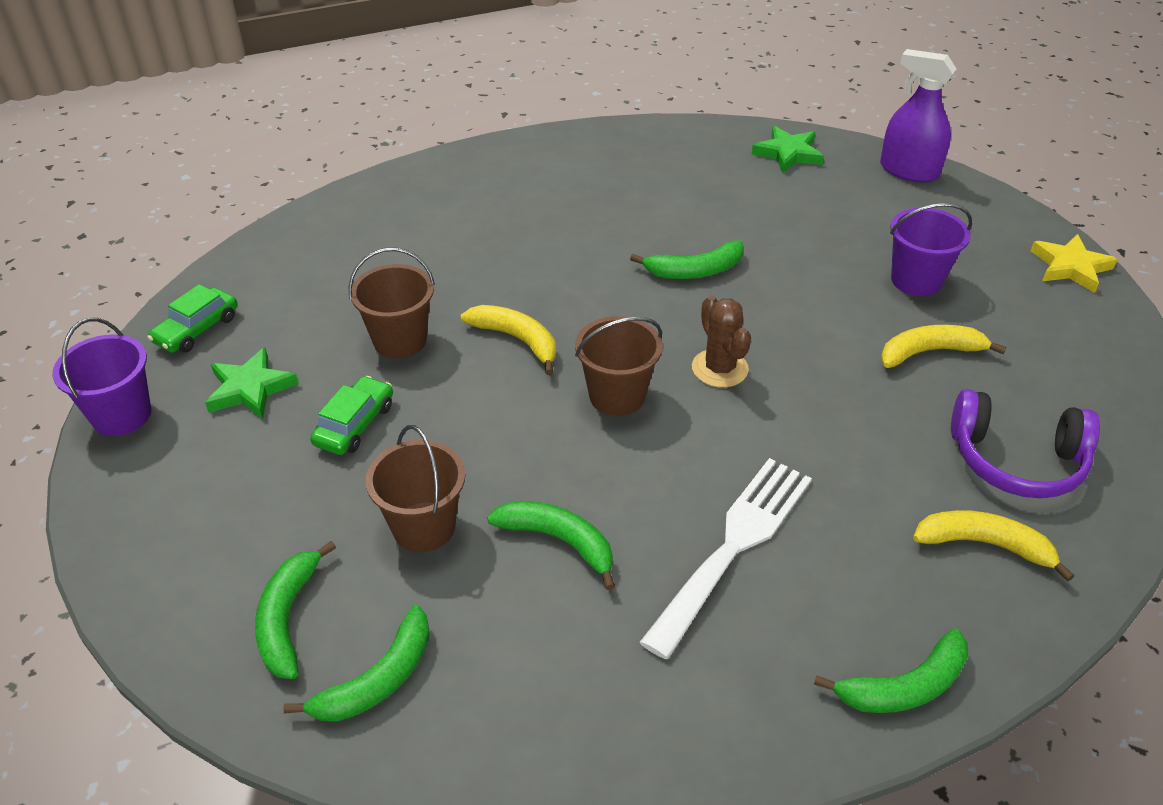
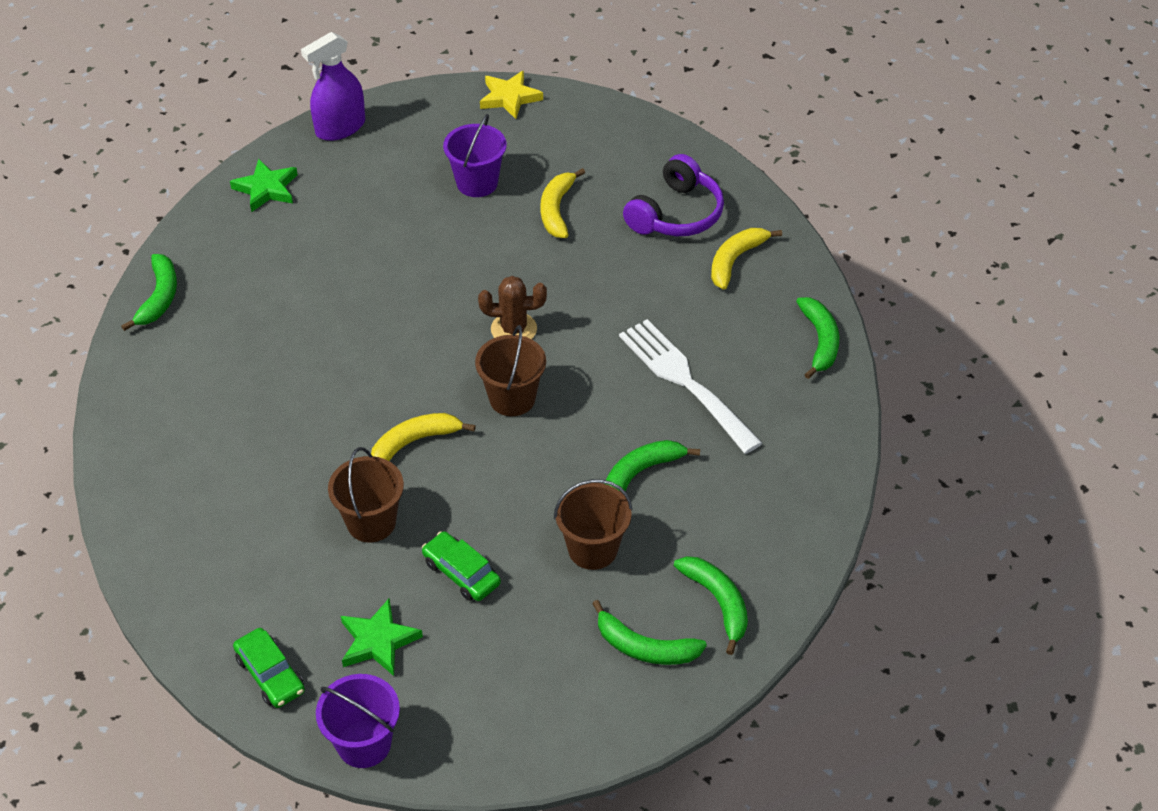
camera: 70 degrees left, 5 degrees up
green banana [630,240,744,279] -> green banana moved to [121,254,177,331]

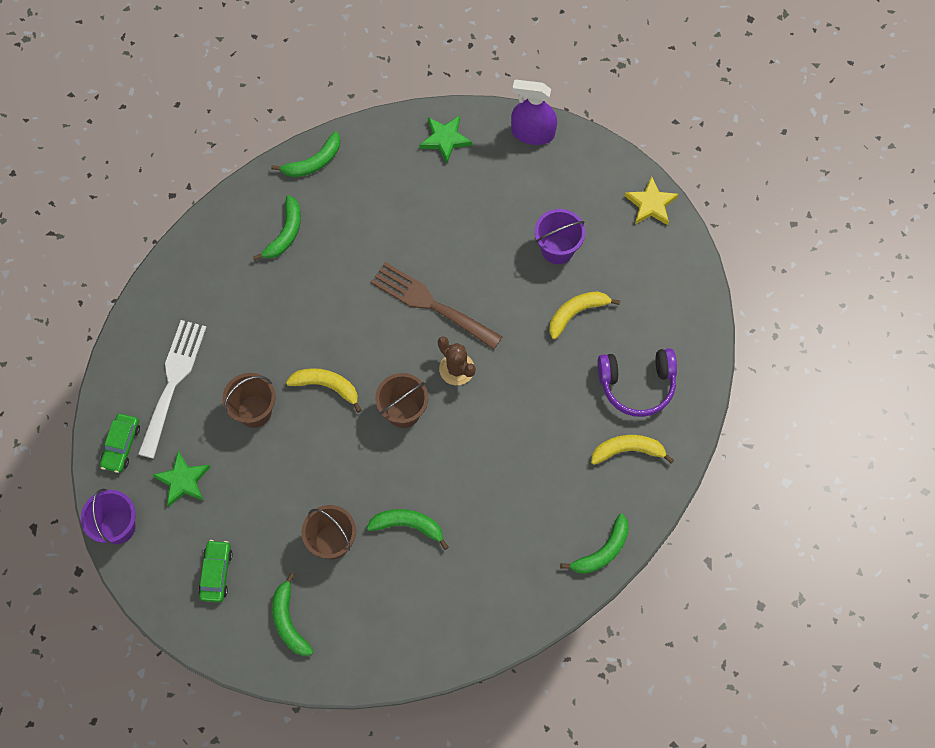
camera: 50 degrees right, 20 degrees up
green car [422,531,501,601] -> green car moved to [198,540,233,602]
white fork [619,319,762,454] -> white fork moved to [138,320,206,459]
green banana [674,556,748,655] -> green banana moved to [253,195,301,261]
none -> brown fork [371,262,502,349]

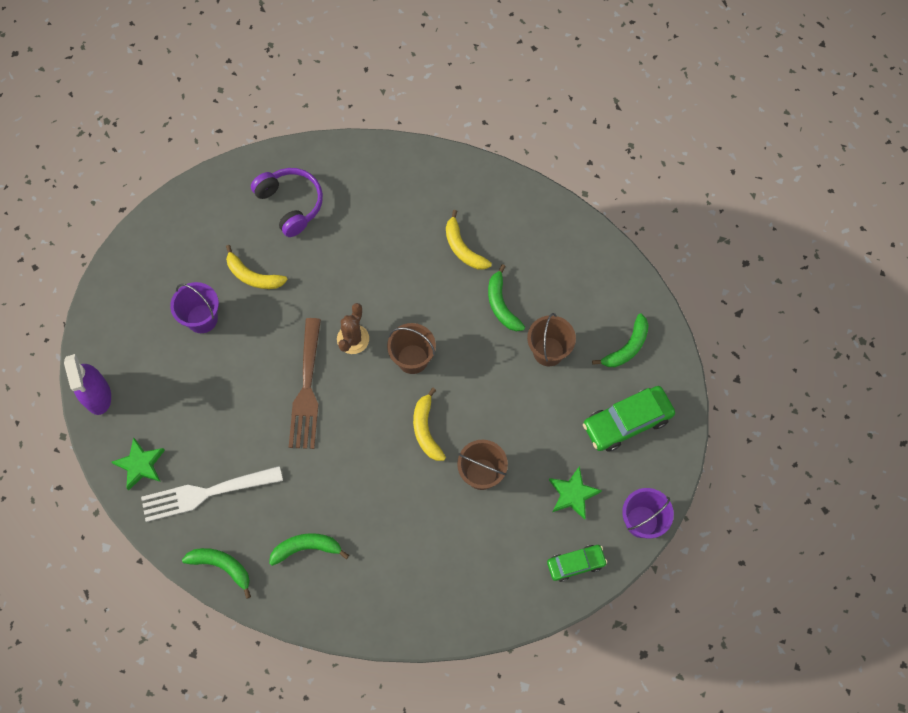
camera: 120 degrees left, 0 degrees up
white fork [138,320,206,459] -> white fork moved to [141,466,283,522]
green car [198,540,233,602] -> green car [583,386,675,452], size x1.63
green banana [560,514,629,574] -> none
yellow banana [591,435,674,465] -> yellow banana moved to [446,210,492,270]
yellow star [625,176,678,225] -> none

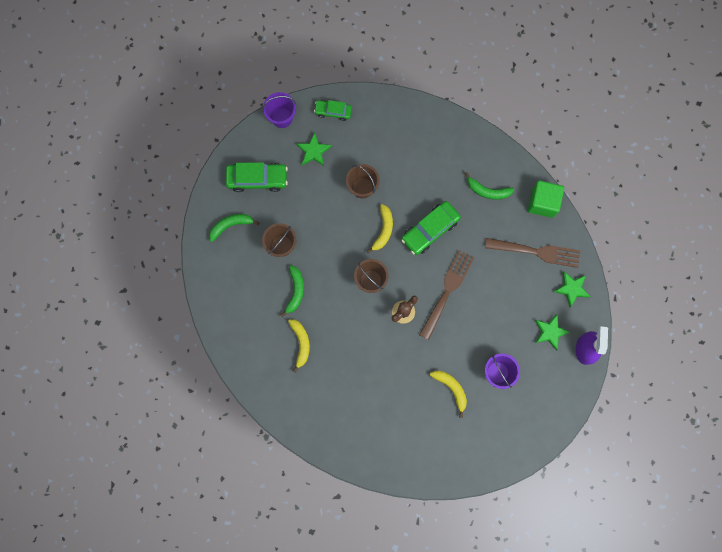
camera: 155 degrees left, 10 degrees up
white fork [141,466,283,522] -> brown fork [485,238,580,268]
green banana [182,548,251,599] -> green cube [528,180,564,218]
purple headphones [251,168,323,237] -> none
none -> green car [401,201,461,255]
none -> green star [535,314,571,351]

